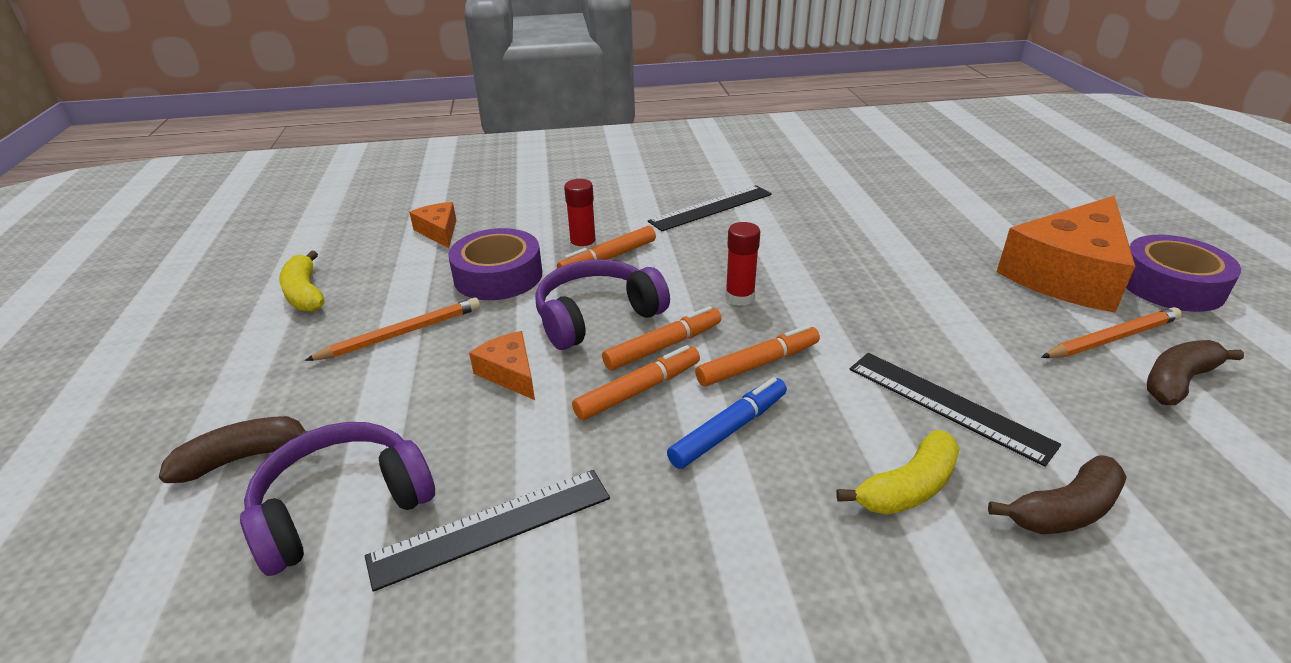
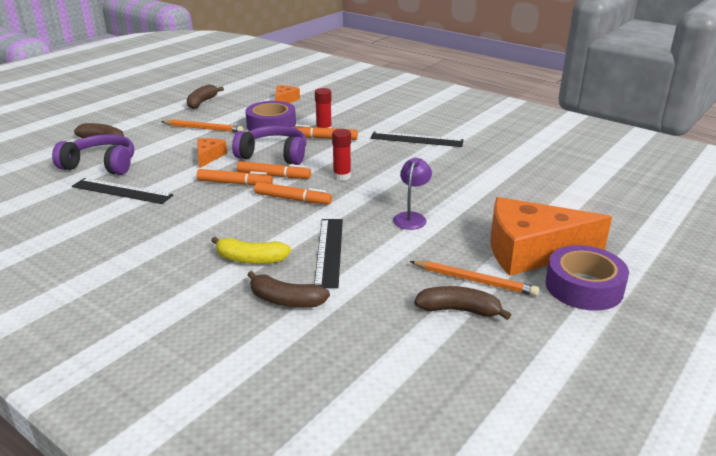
camera: 45 degrees right, 5 degrees down
yellow banana [279,251,325,312] -> brown banana [187,85,224,109]
blue marker [667,377,787,469] -> none
none -> purple lamp [393,158,432,230]

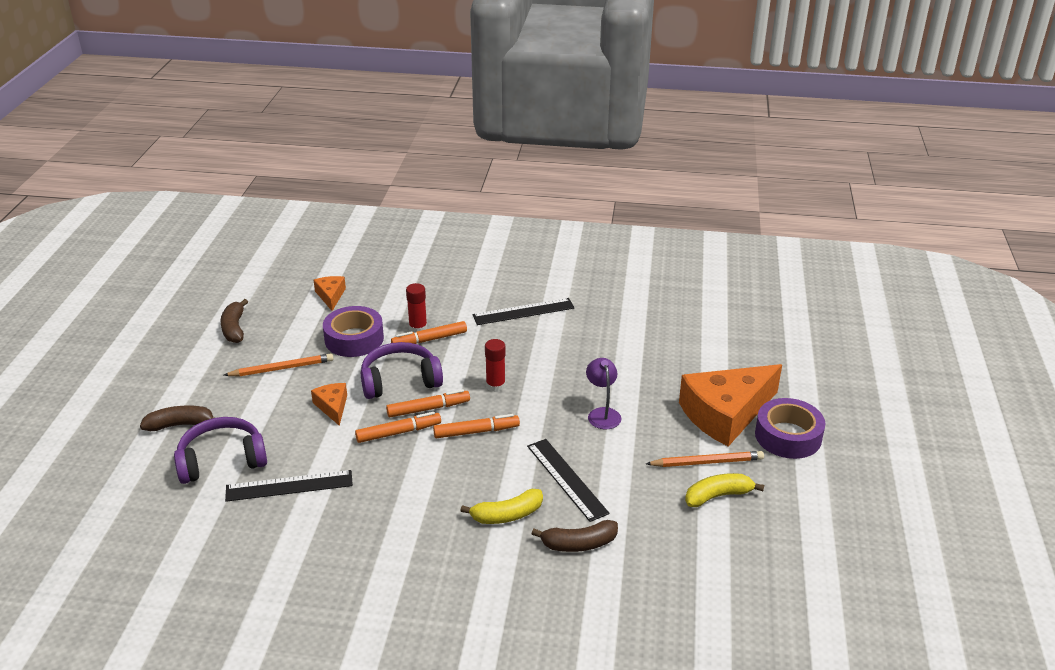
camera: 30 degrees left, 5 degrees up
brown banana [414,286,511,320] -> yellow banana [685,473,764,507]

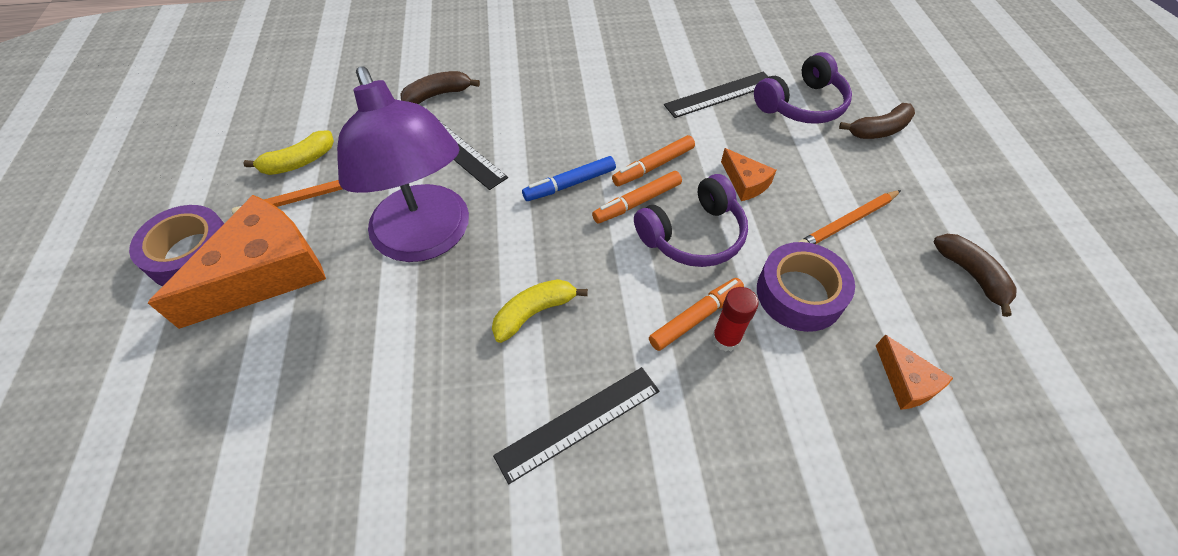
camera: 165 degrees right, 20 degrees up
orange marker [433,414,520,438] -> blue marker [522,156,616,201]
yellow banana [460,489,543,524] -> yellow banana moved to [492,279,588,343]
red glue stick [485,339,506,392] -> none
purple lamp [586,358,621,429] -> purple lamp [337,66,469,262], size x2.43

